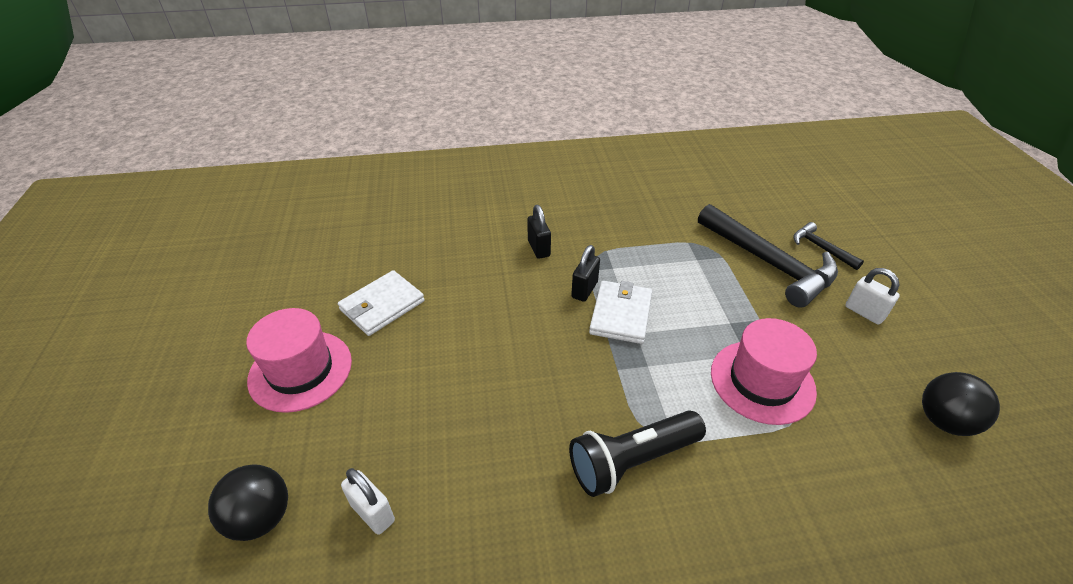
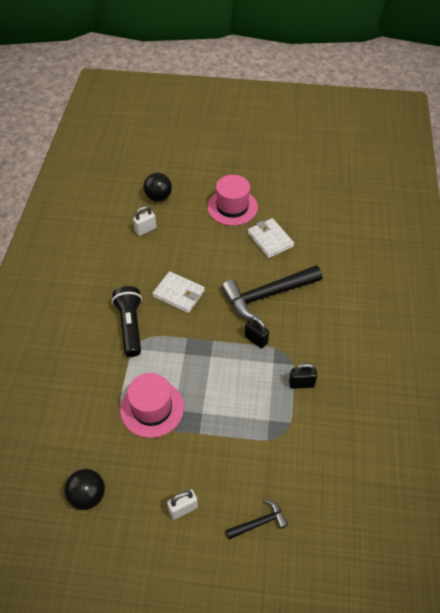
camera: 105 degrees right, 10 degrees up
black padlock [527,205,551,259] -> black padlock moved to [289,363,317,389]
white wallet [589,281,652,344] -> white wallet moved to [152,271,205,313]
black hammer [698,204,838,308] -> black hammer moved to [221,265,322,320]

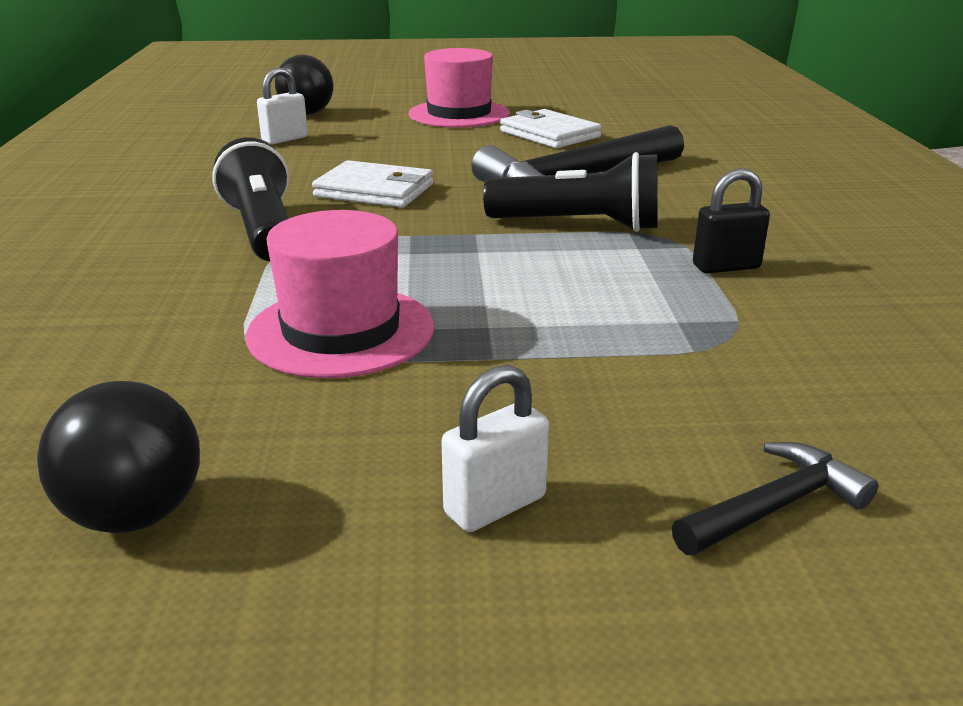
camera: 10 degrees left, 25 degrees down
black padlock [245,316,269,349] -> black flashlight [483,152,658,232]

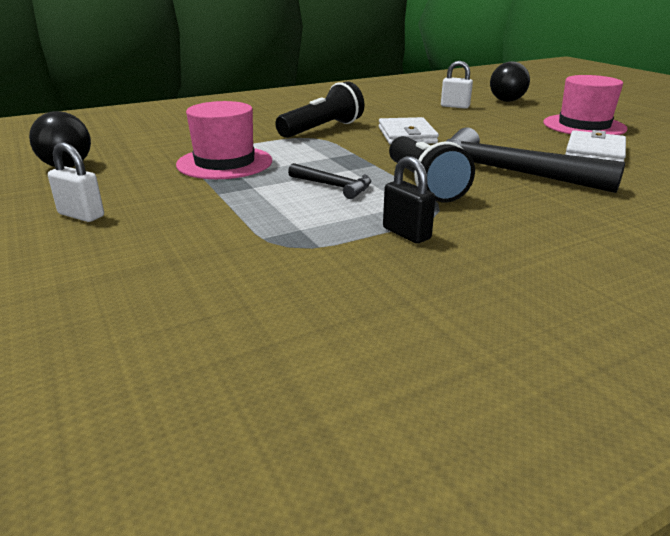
camera: 65 degrees right, 0 degrees up
black hammer [672,442,878,556] -> black hammer moved to [288,163,371,199]

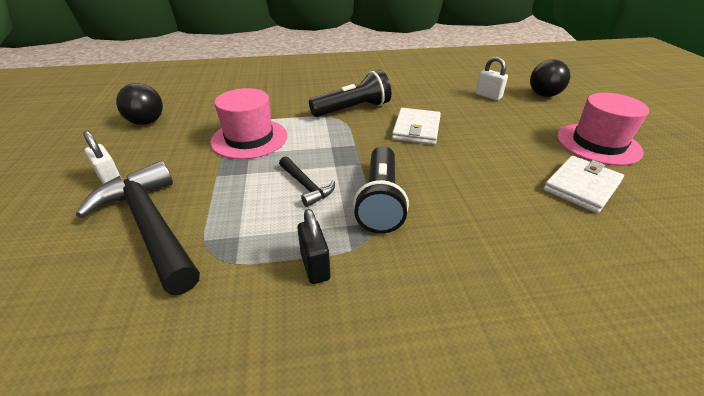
camera: 20 degrees right, 10 degrees up
black hammer [446,127,625,193] -> black hammer moved to [76,161,200,295]

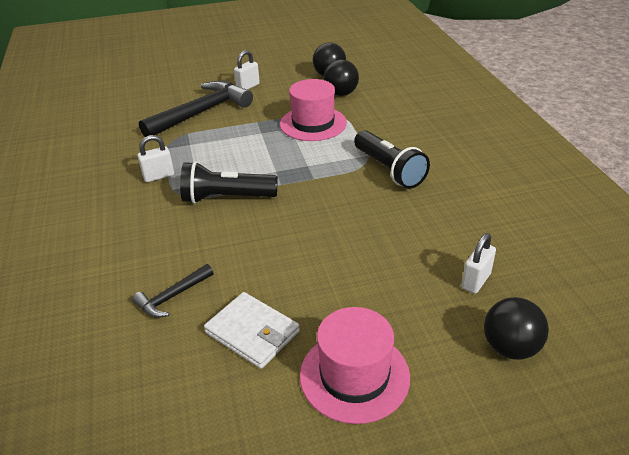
camera: 85 degrees right, 0 degrees up
black hammer [279,156,335,207] -> black hammer moved to [132,264,213,318]
black padlock [297,209,330,284] -> white padlock [137,135,174,182]
white wallet [392,108,441,145] -> none
none -> black ball [323,59,359,96]

